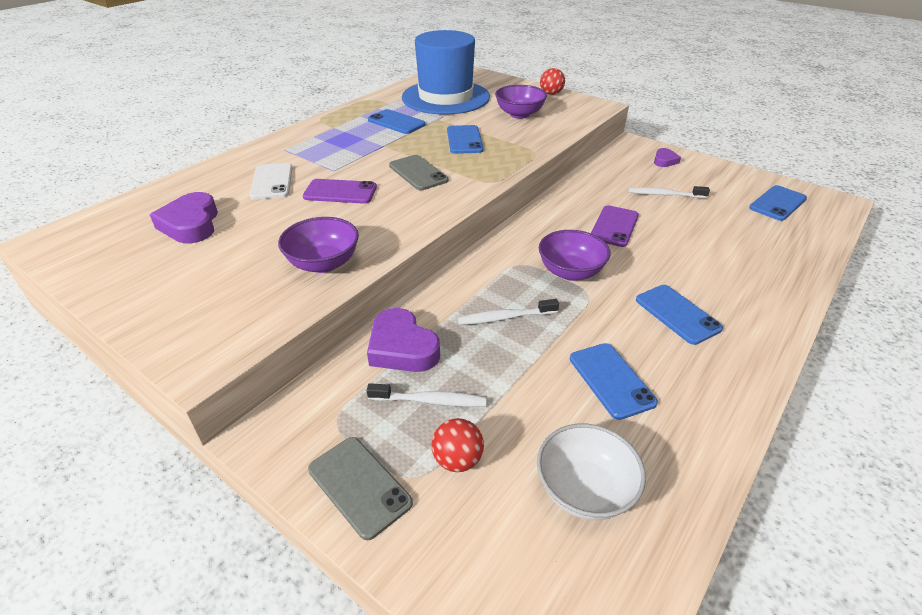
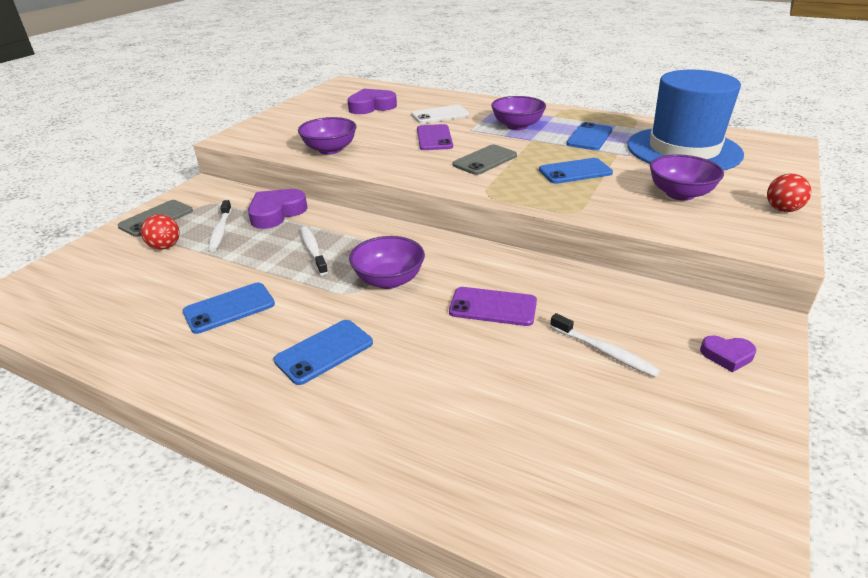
camera: 80 degrees right, 5 degrees down
white bowl [537,424,646,520] -> none
white toothbrush [628,186,710,198] -> white toothbrush turned 135 degrees clockwise [550,313,660,377]
blue phone [749,185,807,221] -> none
none -> purple bowl [491,96,546,130]

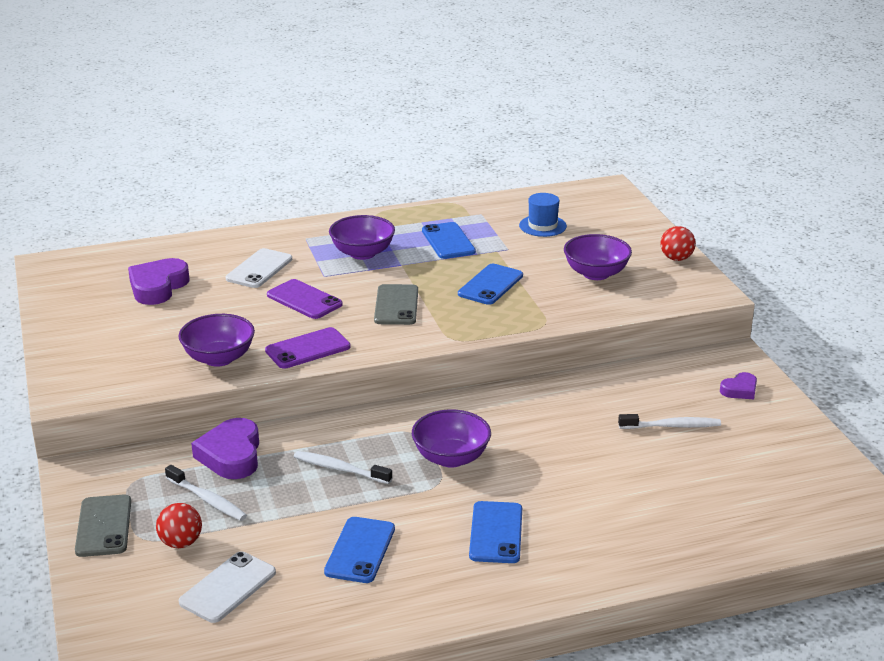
camera: 45 degrees left, 5 degrees down
purple phone [449,287,537,326] -> purple phone moved to [265,327,351,369]
blue hat [627,70,744,171] -> blue hat [519,193,567,237], size x0.41
none -> white phone [179,551,276,623]

